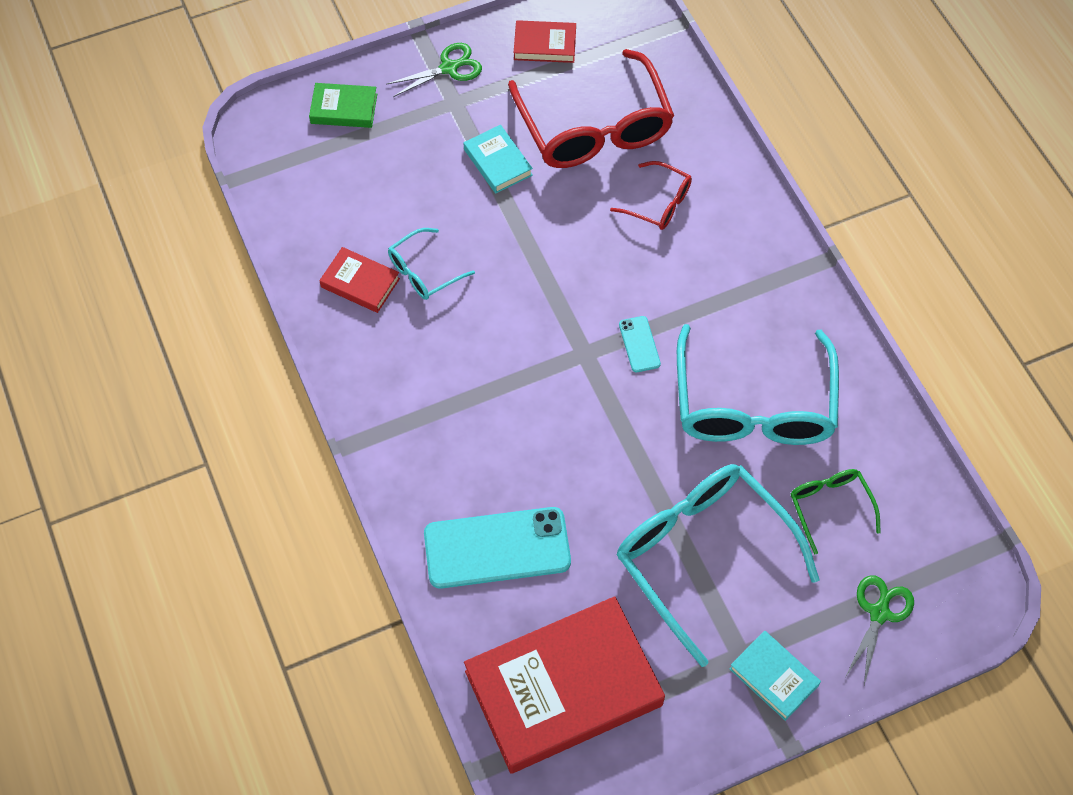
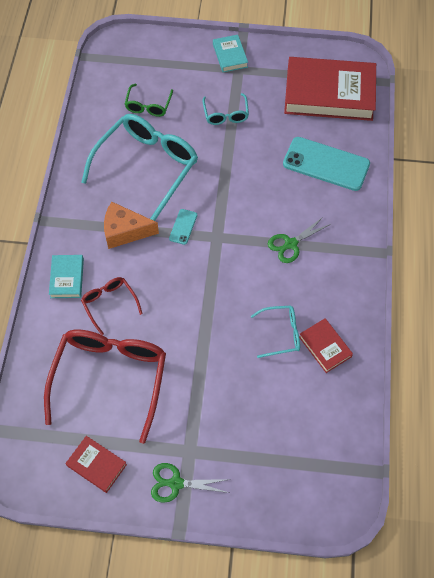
camera: 150 degrees left, 0 degrees up
green book [309,83,377,128] -> none
turquoise book [464,125,533,194] -> turquoise book moved to [49,255,84,298]
turquoise glasses [617,464,819,667] -> turquoise glasses [202,93,249,125], size x0.48
green scissors [846,575,914,685] -> green scissors moved to [268,216,331,263]
none -> orange cheese [104,202,159,249]

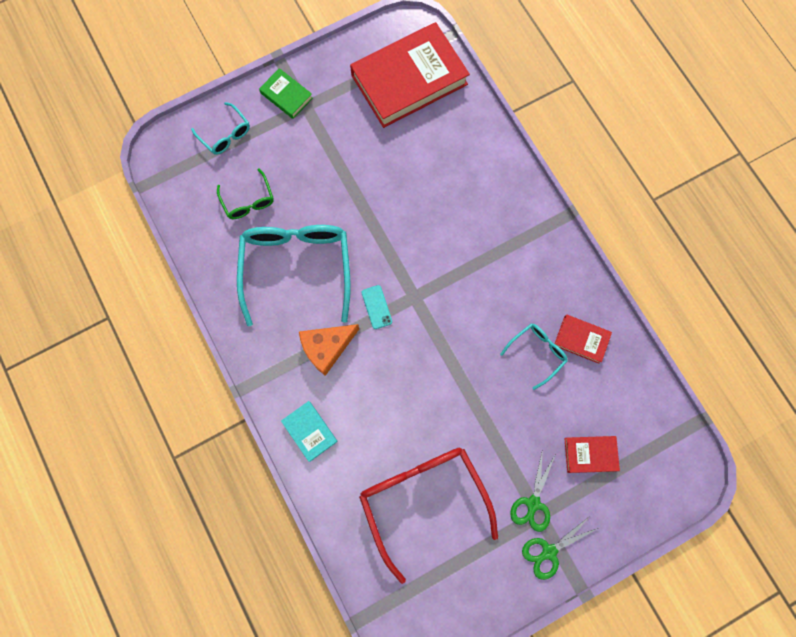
camera: 35 degrees left, 15 degrees up
red book [66,436,127,493] -> red book moved to [564,436,620,473]
red glasses [81,277,143,335] -> none
turquoise glasses [202,93,249,125] -> turquoise glasses moved to [191,102,250,155]
turquoise book [213,35,248,72] -> green book [259,68,313,119]
green scissors [268,216,331,263] -> green scissors moved to [510,449,555,532]
turquoise phone [283,137,370,191] -> none

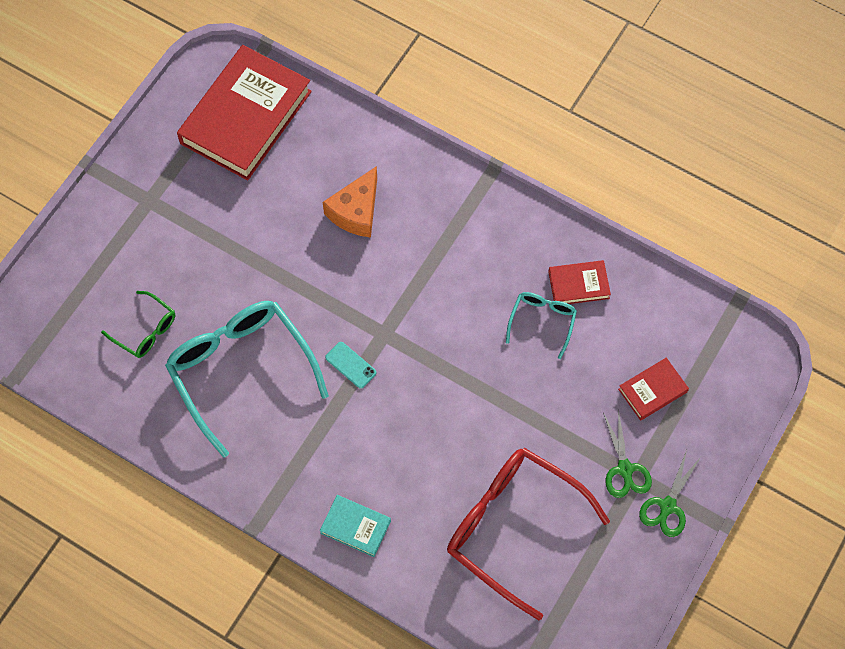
camera: 30 degrees left, 10 degrees down
turquoise glasses [191,102,250,155] -> none
green book [259,68,313,119] -> none
orange cheese [299,324,359,376] -> orange cheese moved to [323,166,377,237]

